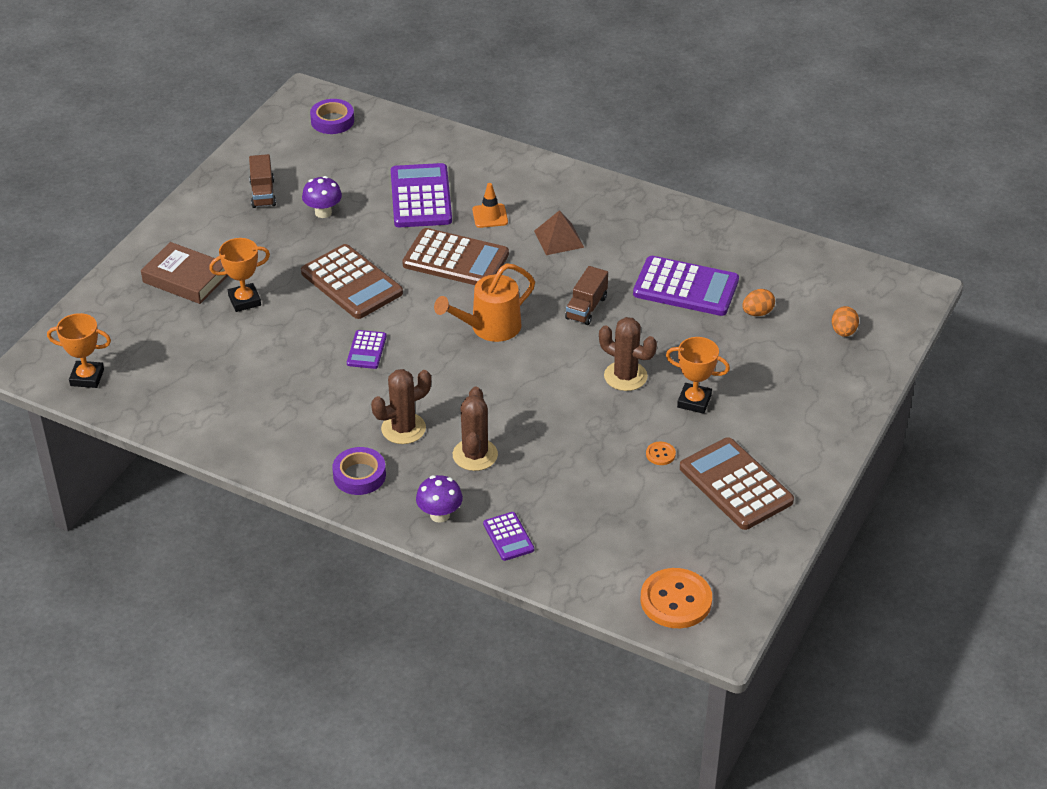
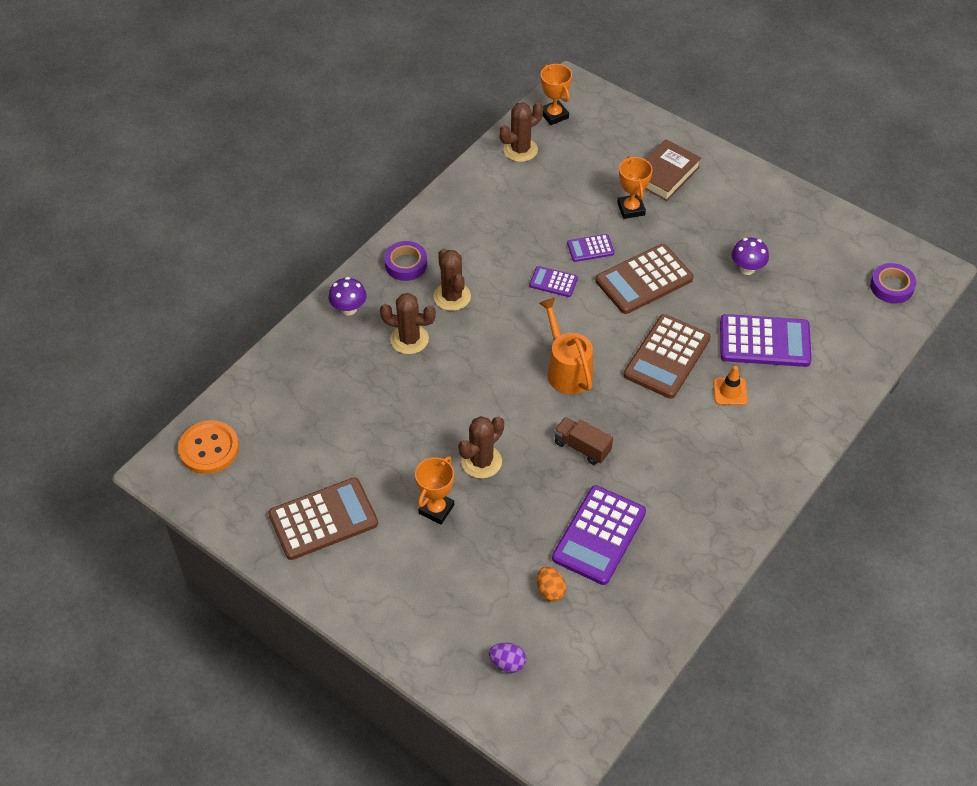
camera: 100 degrees right, 10 degrees up
orange trophy [47,313,111,388] -> orange trophy turned 45 degrees counterclockwise [541,64,572,125]
brown truck [249,154,276,208] -> none
purple calculator [483,512,534,561] -> purple calculator moved to [567,234,614,262]
brown pyramid [534,210,584,255] -> none
orange button [646,442,676,465] -> none
orange egg [832,306,859,337] -> purple egg [489,643,526,673]
none -> brown cactus [499,102,543,162]

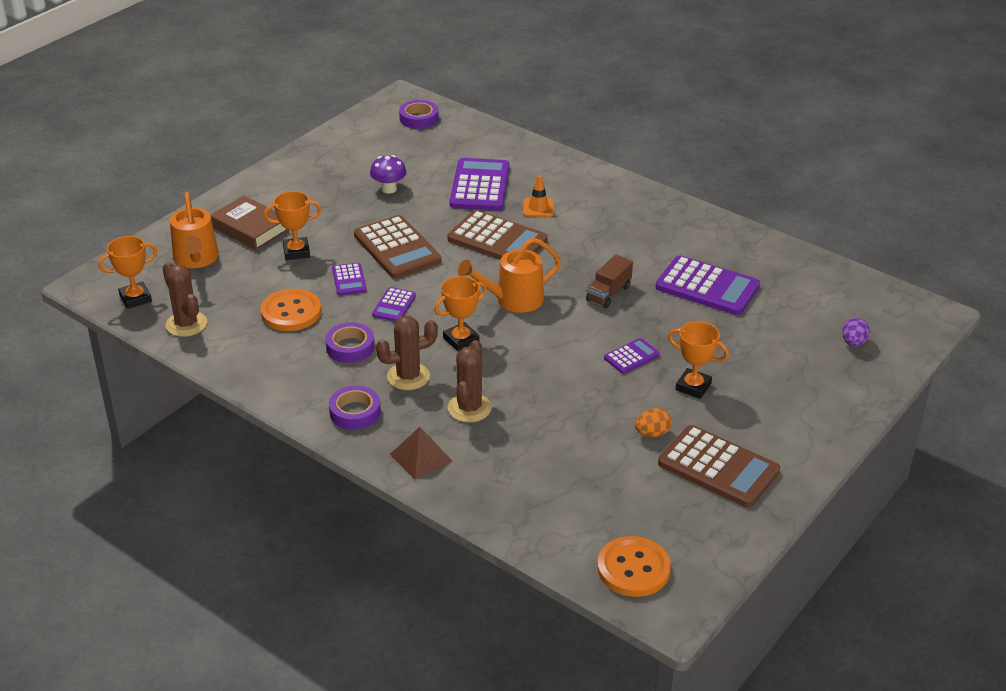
camera: 90 degrees left, 15 degrees down
brown calculator [268,478,378,560] -> brown calculator turned 150 degrees clockwise [658,425,780,508]
purple mushroom [329,277,366,315] -> brown pyramid [390,427,452,479]
brown cactus [458,416,504,479] -> purple calculator [604,338,660,374]
orange egg [537,567,566,602] -> orange egg moved to [635,408,672,437]
none -> orange watering can [170,192,219,269]
none -> orange button [261,289,321,331]
none -> purple tape [325,322,375,363]
none -> orange trophy [434,276,487,351]

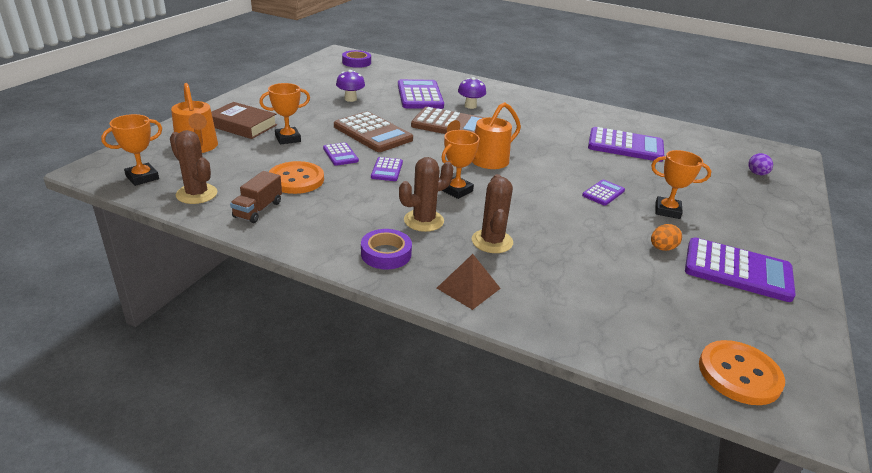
camera: 15 degrees left, 5 degrees down
purple tape [325,322,375,363] -> none
orange traffic cone [523,175,554,217] -> purple mushroom [458,77,486,109]
brown truck [586,255,633,308] -> brown truck moved to [230,171,282,223]
brown calculator [658,425,780,508] -> purple calculator [685,237,796,302]

